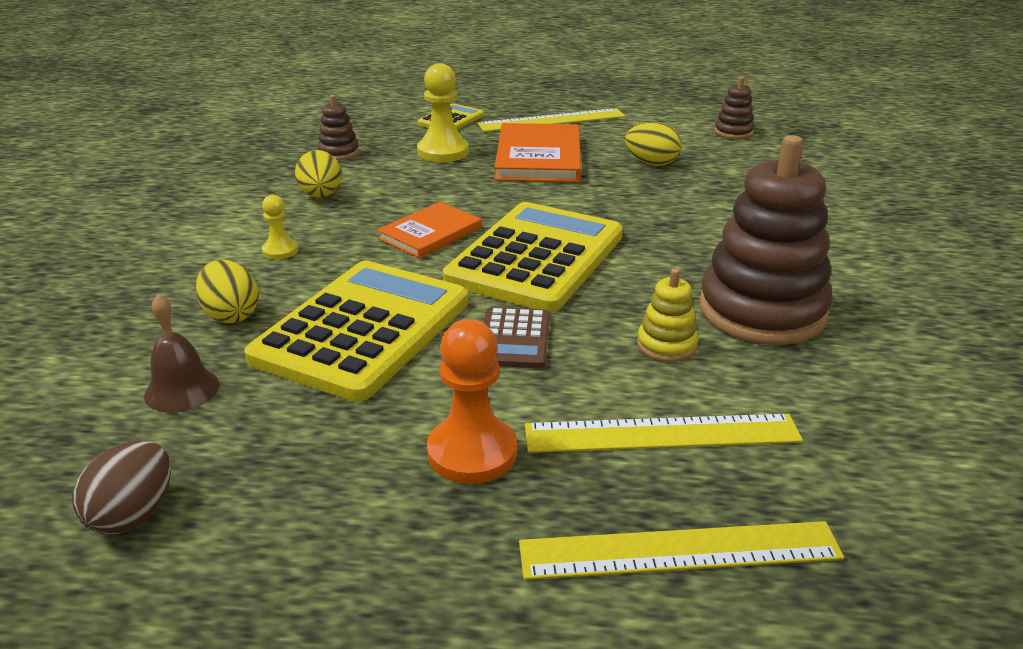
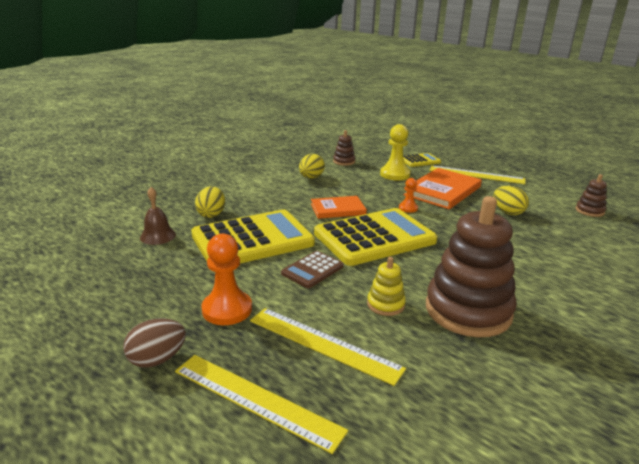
camera: 35 degrees right, 5 degrees down
brown egg [72,441,171,534] -> brown egg moved to [123,318,186,368]
yellow pawn [262,195,298,260] -> none
none -> orange pawn [399,178,418,213]

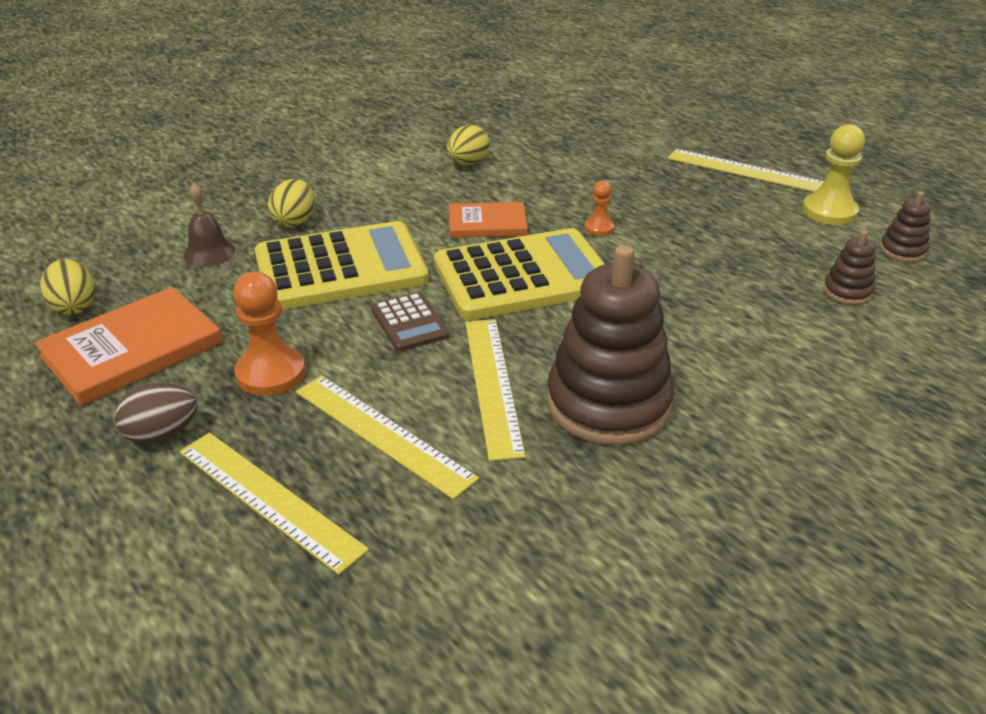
camera: 10 degrees right, 10 degrees up
brown calculator [281,251,344,288] -> brown calculator turned 75 degrees counterclockwise [371,292,450,351]
brown stacking toy [333,130,355,166] -> brown stacking toy moved to [823,230,875,305]
yellow stacking toy [367,257,406,316] -> yellow ruler [465,319,526,461]
yellow pawn [380,124,411,181] -> yellow pawn moved to [802,124,865,225]
yellow calculator [403,153,441,167] -> none
orange book [404,168,482,209] -> orange book moved to [34,287,223,406]
yellow egg [493,186,529,215] -> yellow egg moved to [40,259,95,315]

